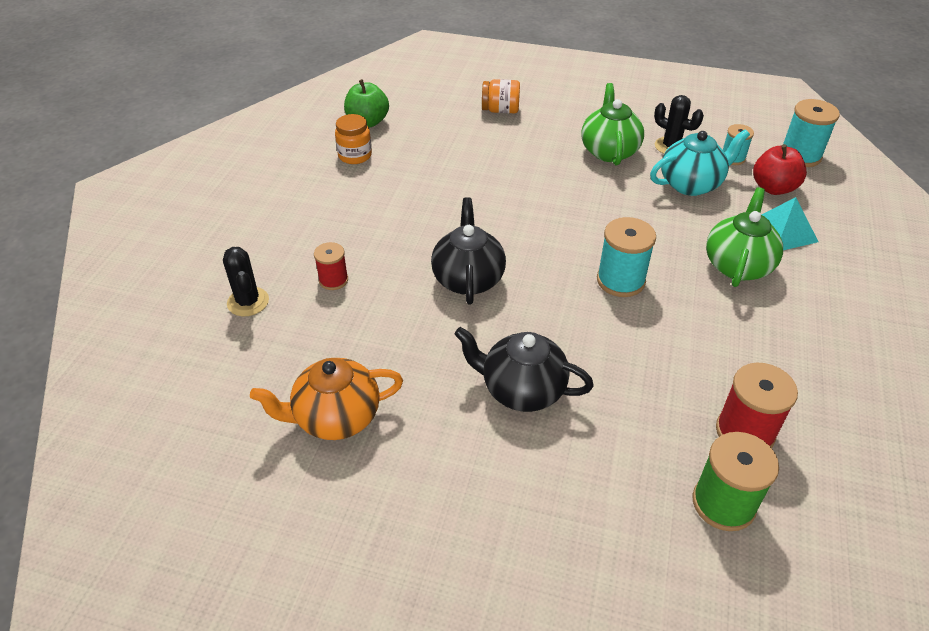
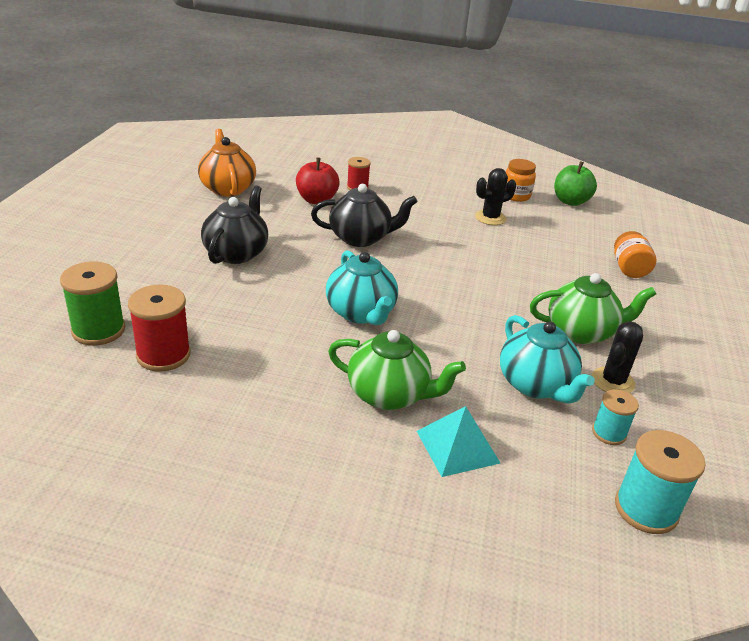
camera: 85 degrees right, 10 degrees down
black cactus [223,247,269,316] -> black cactus moved to [475,168,516,225]
turquoise spool [597,217,656,297] -> turquoise teapot [326,250,398,325]
red apple [753,144,807,195] -> red apple moved to [296,157,340,204]

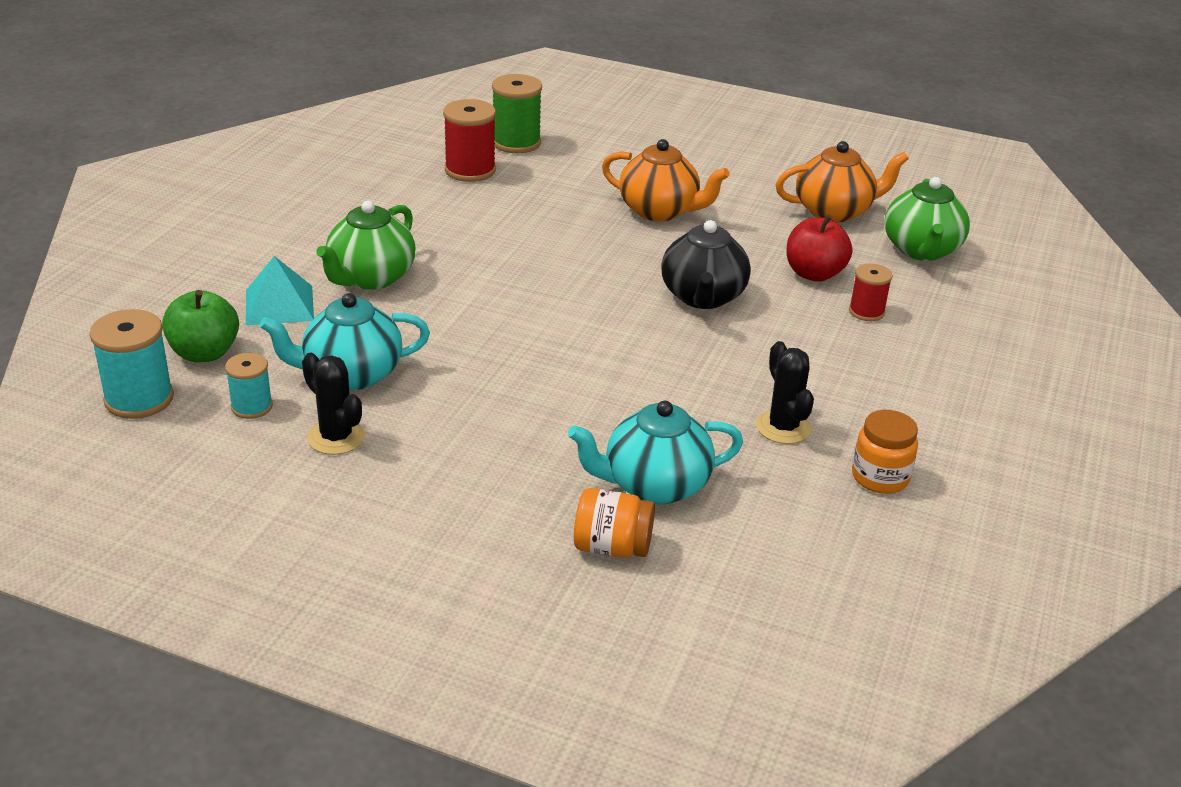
camera: 100 degrees right, 0 degrees up
black teapot [201,186,268,264] -> orange teapot [602,139,730,221]
turquoise teapot [326,250,398,325] -> turquoise teapot moved to [568,401,743,504]
green teapot [530,273,656,344] -> green teapot moved to [884,177,970,261]
green apple [554,161,597,206] -> green apple moved to [162,290,239,362]

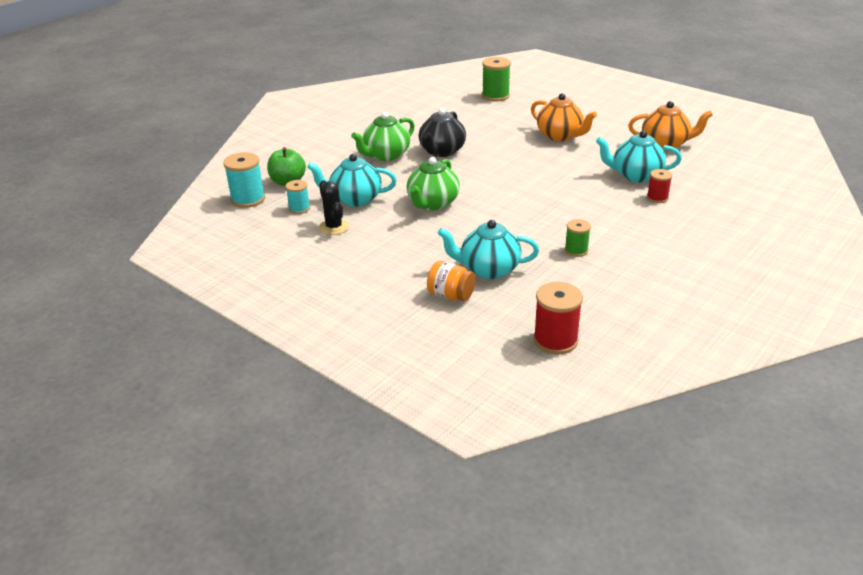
camera: 20 degrees right, 0 degrees up
turquoise pyramid [246,256,314,326] -> none
red spool [443,99,496,182] -> red spool moved to [533,282,583,355]
black teapot [661,220,751,309] -> black teapot moved to [419,108,466,157]
black cactus [756,341,814,444] -> green spool [565,219,591,257]
red apple [786,214,852,282] -> turquoise teapot [596,131,682,182]
orange jar [852,410,918,494] -> none
green teapot [884,177,970,261] -> green teapot moved to [407,157,460,210]

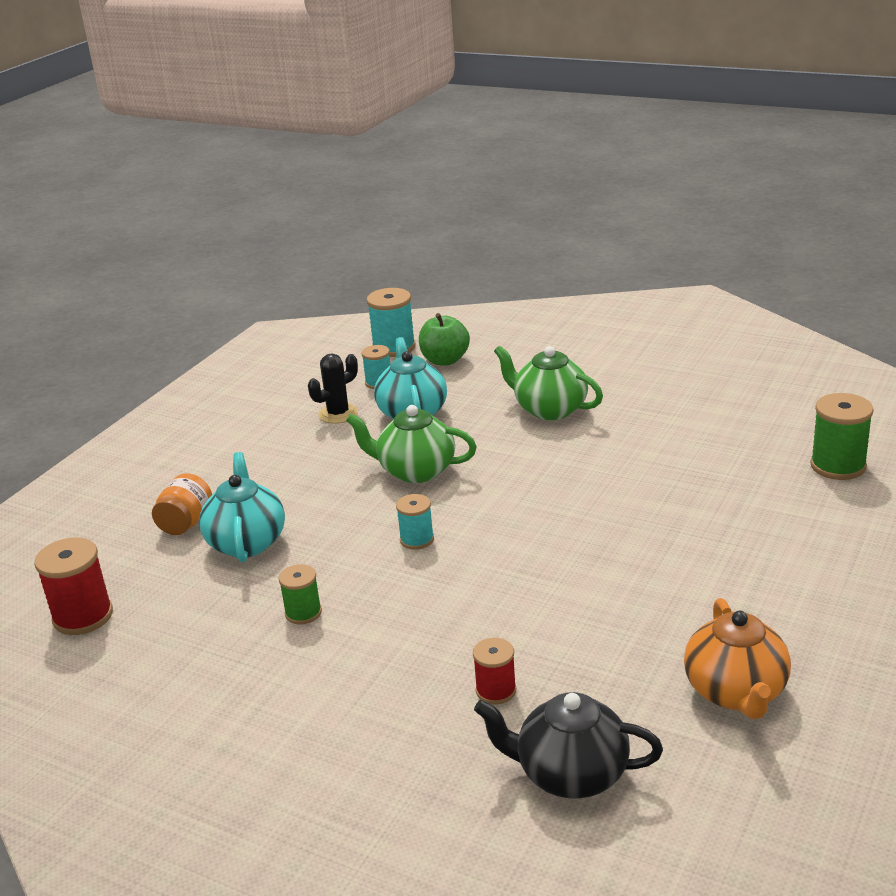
camera: 80 degrees right, 5 degrees down
black teapot [419,108,466,157] -> black teapot moved to [474,692,663,798]
orange teapot [531,93,597,141] -> none
turquoise teapot [596,131,682,182] -> none
none -> turquoise spool [396,494,434,550]

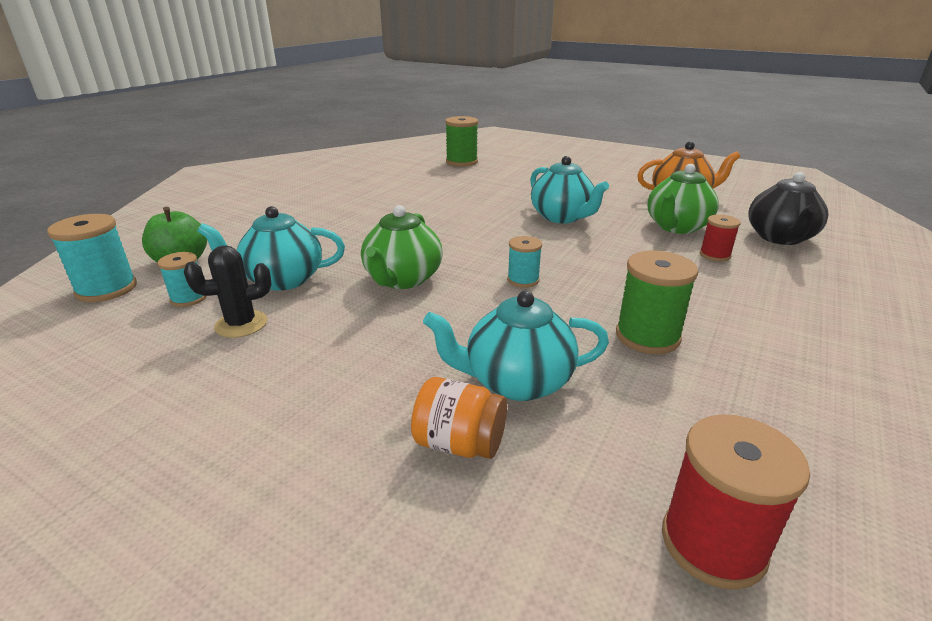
camera: 90 degrees left, 0 degrees up
green spool [279,564,322,624] -> green spool [616,251,698,354], size x1.64
black cactus [308,353,358,424] -> black cactus turned 75 degrees counterclockwise [184,245,271,338]
green teapot [494,345,603,420] -> green teapot moved to [647,164,719,234]
none -> turquoise teapot [530,156,609,223]

